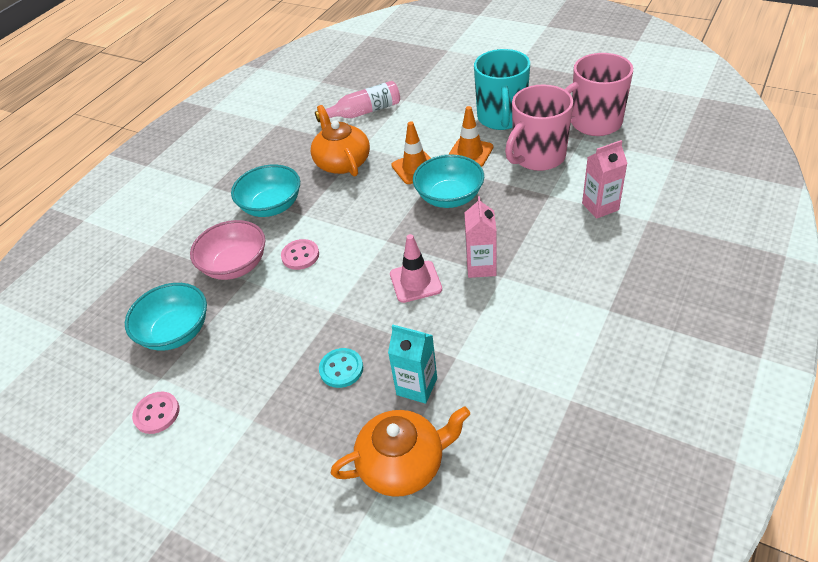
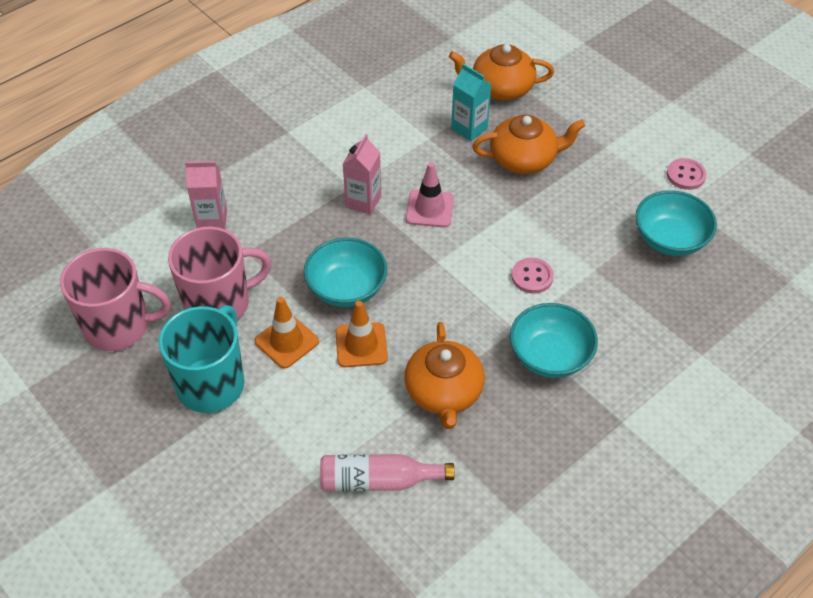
camera: 165 degrees left, 5 degrees up
pink bowl [190,220,265,280] -> none
turquoise button [319,348,363,388] -> orange teapot [472,115,585,174]

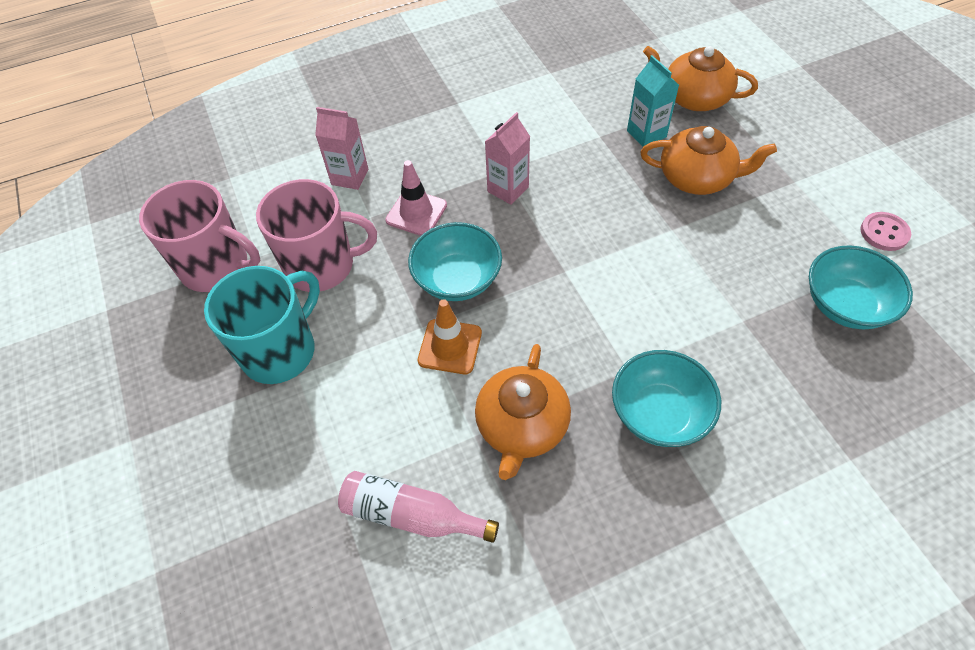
camera: 20 degrees right, 5 degrees up
orange traffic cone [255,297,319,369] -> none
pink traffic cone [406,162,454,227] -> pink traffic cone moved to [385,160,447,236]
pink button [511,258,554,294] -> none

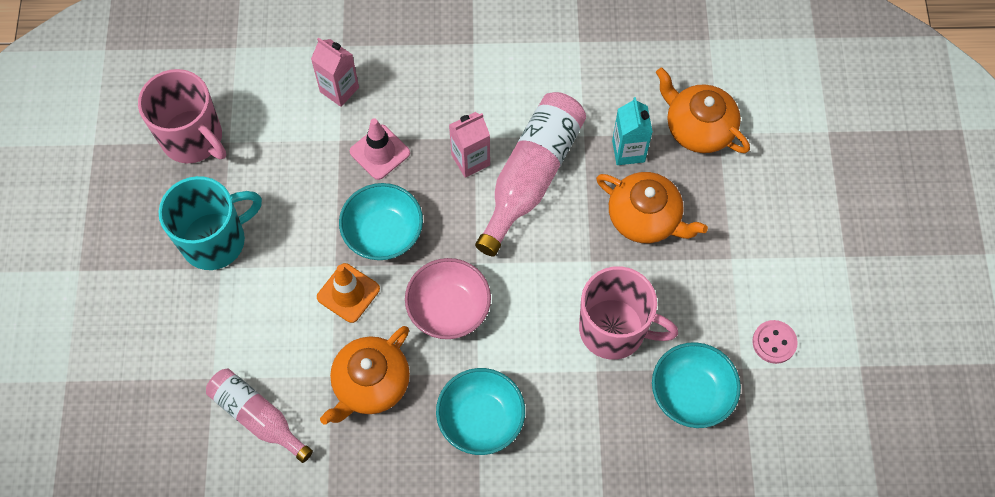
camera: 20 degrees right, 10 degrees up
pink mug [256,179,377,292] -> pink mug moved to [579,266,678,360]
none -> pink bowl [405,258,491,339]
none -> pink bottle [475,92,586,256]

